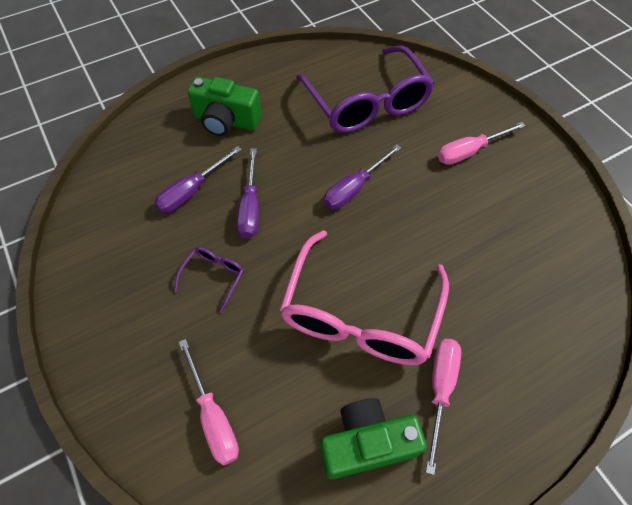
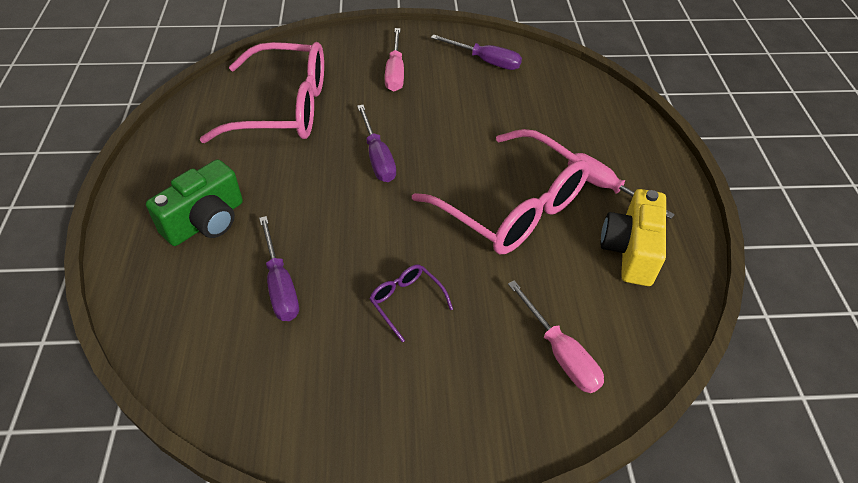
camera: 65 degrees left, 10 degrees down
pink screwdriver [179,339,239,466] -> pink screwdriver turned 60 degrees clockwise [508,280,604,393]
purple screwdriver [237,149,259,239] -> purple screwdriver moved to [431,34,522,70]
purple glasses [296,45,435,133] -> pink glasses [199,42,324,143]
green camera [321,398,427,479] -> yellow camera [601,189,666,286]

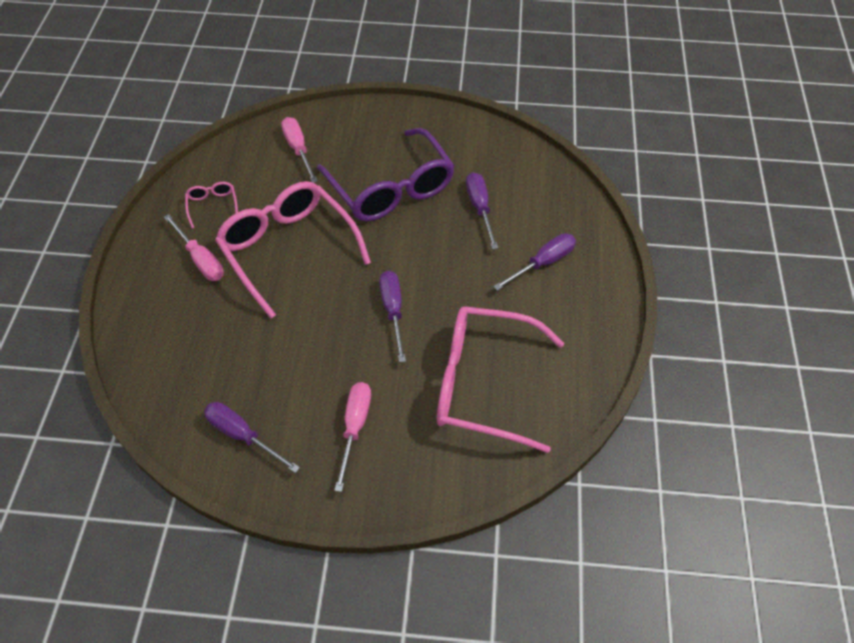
camera: 170 degrees left, 5 degrees up
green camera [146,159,243,246] -> purple screwdriver [493,233,576,291]
purple glasses [370,264,453,343] -> purple glasses [317,128,454,221], size x2.41
yellow camera [601,189,666,286] -> pink glasses [185,182,238,228]

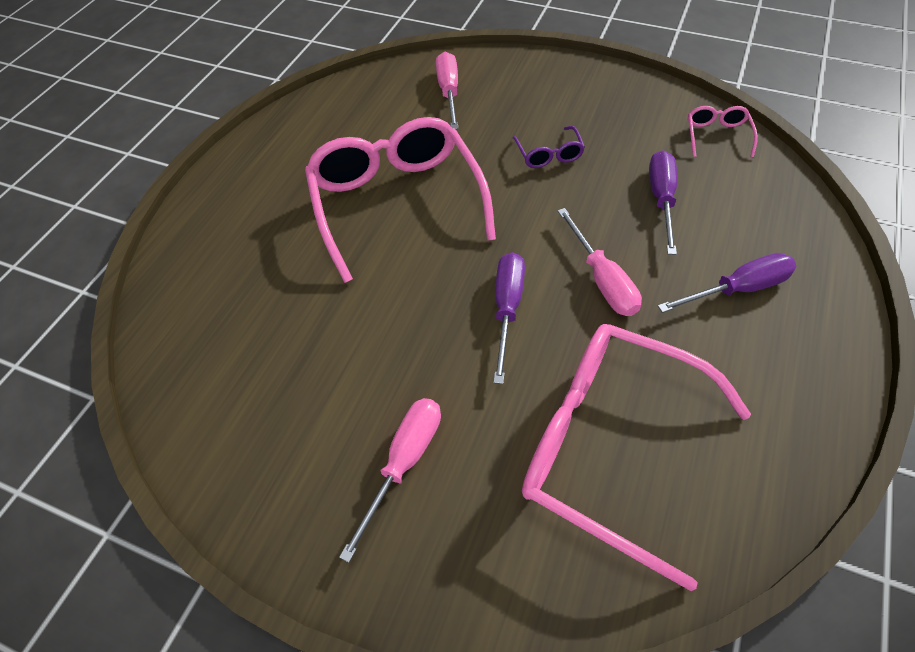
camera: 20 degrees right, 0 degrees up
pink screwdriver [164,214,224,281] -> pink screwdriver moved to [557,208,642,316]
pink glasses [185,182,238,228] -> pink glasses moved to [688,106,758,158]
purple screwdriver [204,402,300,473] -> none
purple glasses [317,128,454,221] -> purple glasses [513,126,585,168], size x0.41

